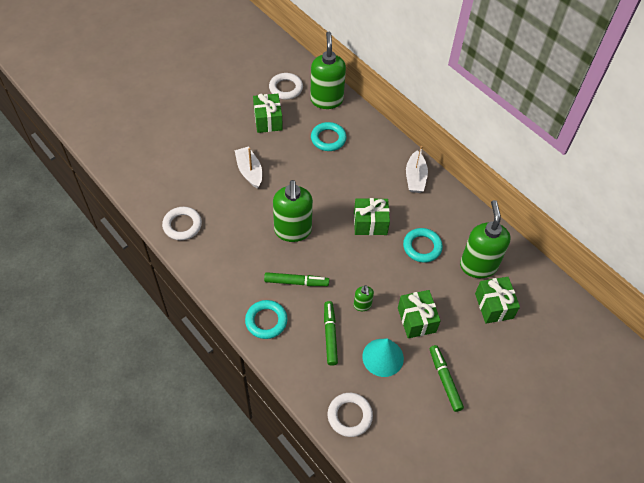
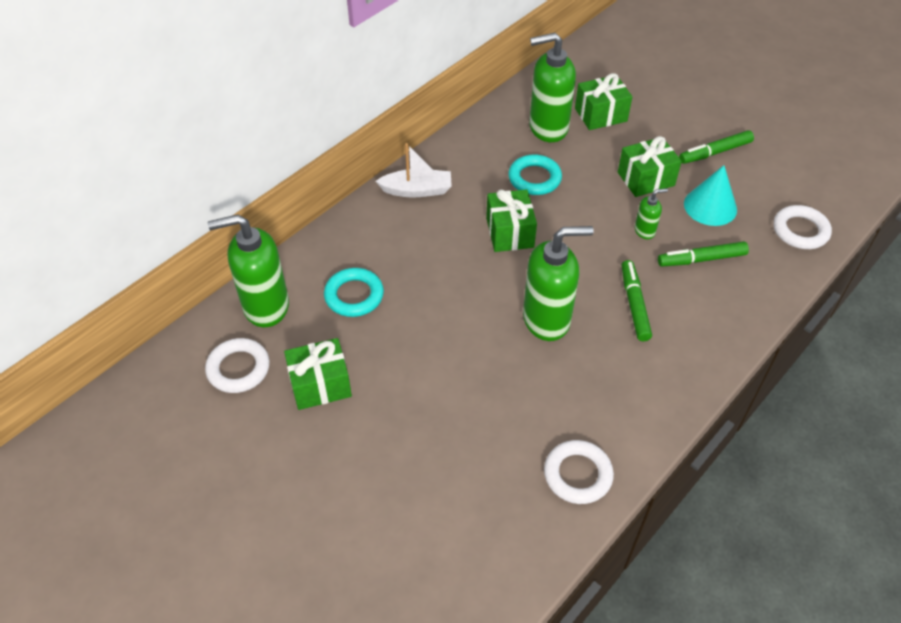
camera: 95 degrees left, 5 degrees down
white boat [234,147,262,189] -> none
turquoise ring [245,300,288,339] -> none

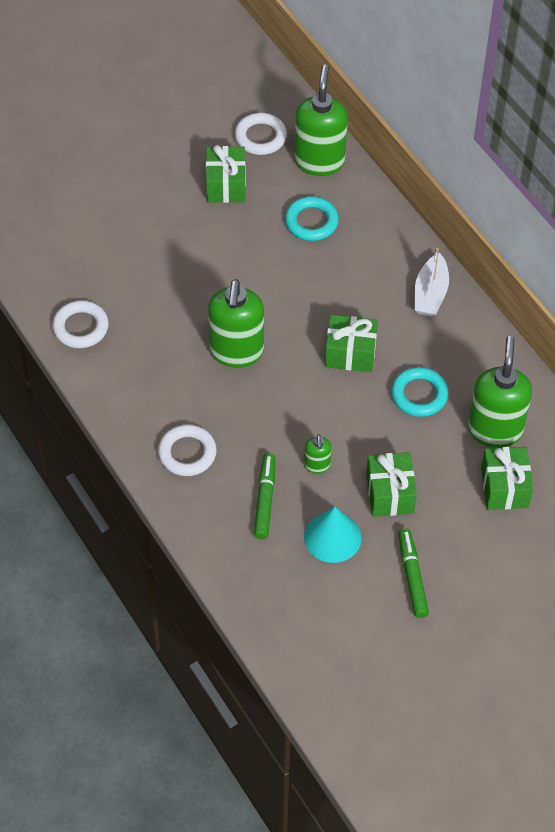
camera: 105 degrees right, 5 degrees up
green marker [622,260,652,341] -> none
white ring [774,205,832,249] -> white ring moved to [158,425,217,476]

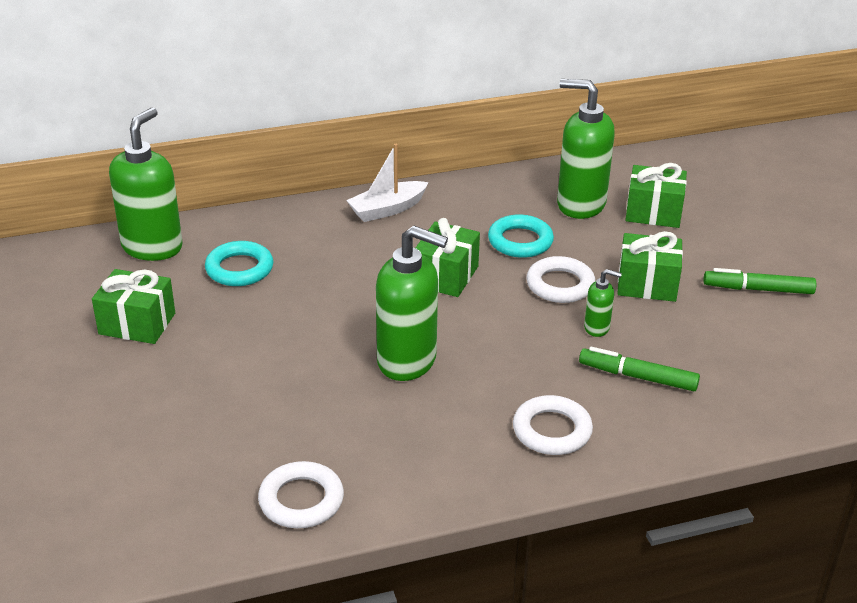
camera: 75 degrees left, 20 degrees down
white ring [235,113,287,155] -> white ring moved to [526,256,595,303]
green soap dispenser [295,64,348,176] -> green soap dispenser turned 90 degrees clockwise [109,107,183,261]
turquoise cone [304,507,362,563] -> none
white boat [414,247,449,316] -> white boat turned 120 degrees clockwise [346,144,428,222]

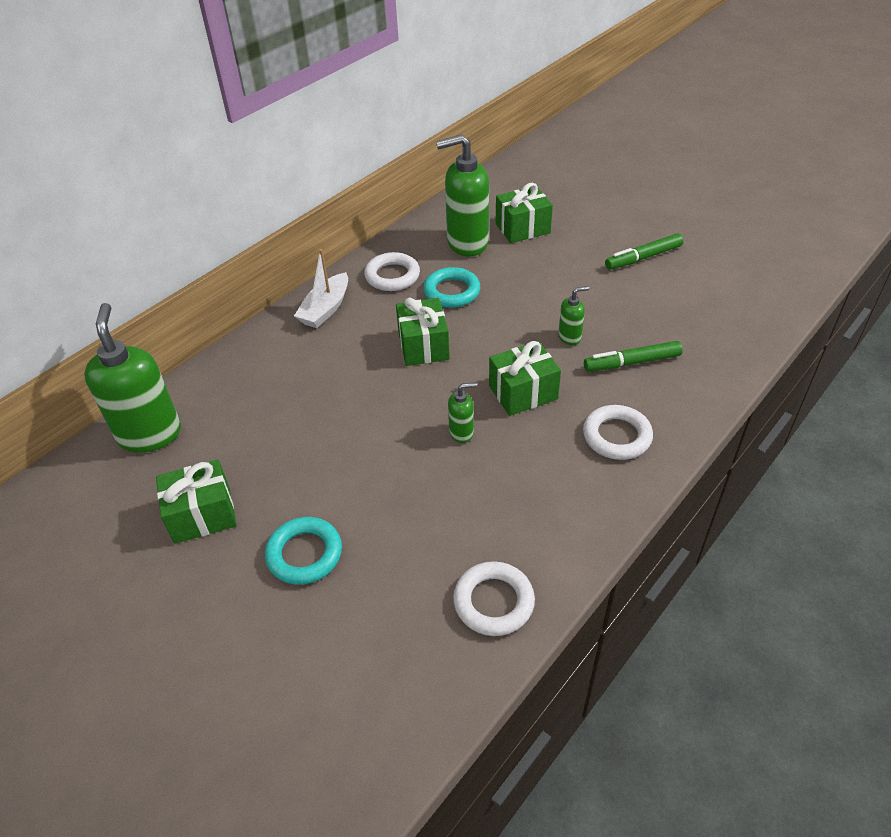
camera: 30 degrees left, 10 degrees up
turquoise ring [205,241,273,286] -> turquoise ring moved to [265,517,342,585]
green soap dispenser [376,226,448,381] -> green soap dispenser [448,382,477,443], size x0.46
white ring [526,256,595,303] -> white ring moved to [364,252,420,291]
green gift [617,231,683,302] -> green gift moved to [489,341,561,416]

